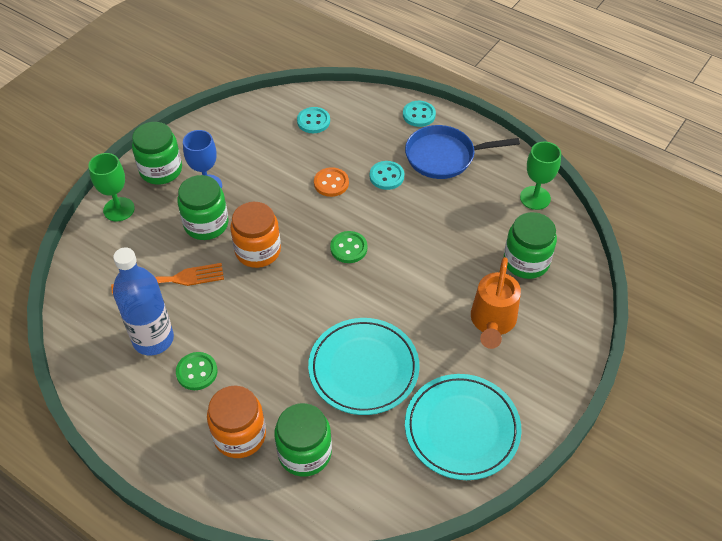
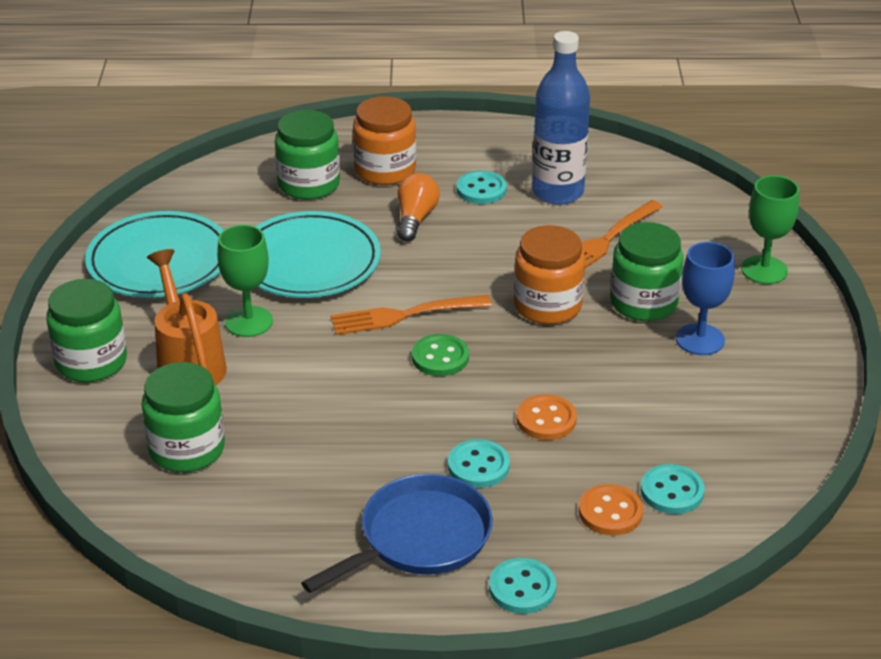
camera: 145 degrees right, 15 degrees down
green jar [132,122,182,185] -> green jar moved to [47,279,127,382]
green button [176,352,217,390] -> turquoise button [456,171,507,204]
green goblet [520,142,561,210] -> green goblet moved to [217,225,273,337]
none -> orange fork [331,295,492,335]
none -> orange light bulb [397,173,440,242]
none -> orange button [579,484,643,536]

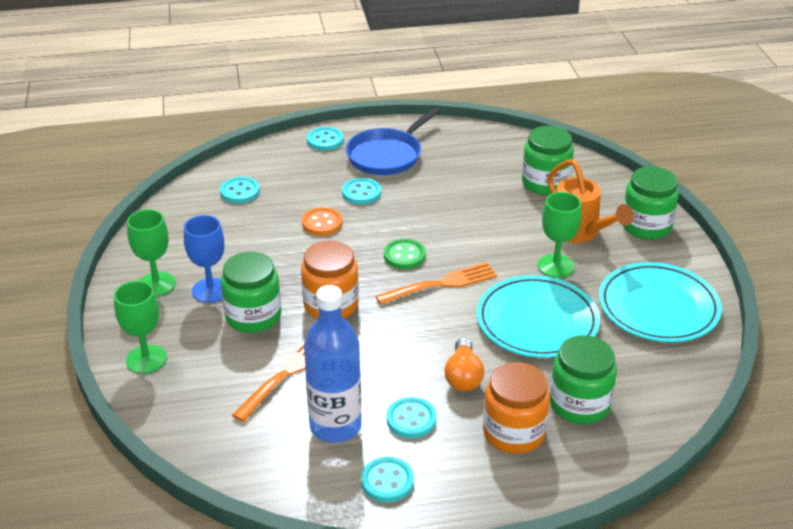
camera: 170 degrees right, 0 degrees up
orange button [579,484,643,536] -> none
none -> green goblet [127,209,175,296]
none -> turquoise button [361,457,414,502]

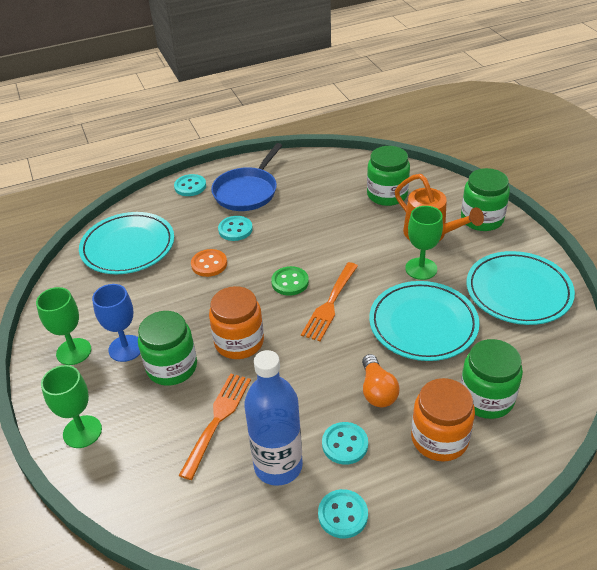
camera: 10 degrees left, 5 degrees up
turquoise button [220,177,260,203] -> turquoise plate [79,212,174,274]
orange fork [376,262,497,305] -> orange fork turned 150 degrees clockwise [301,262,358,341]

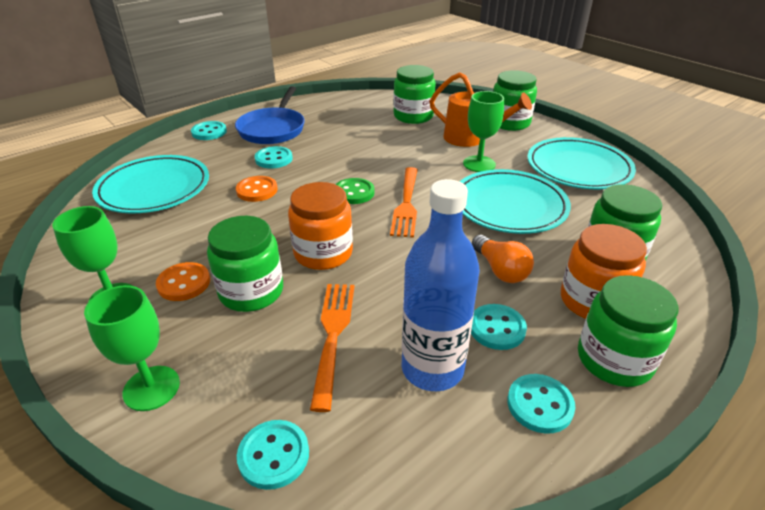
camera: 20 degrees left, 5 degrees down
blue goblet [92,284,140,362] -> orange button [156,262,210,301]
none -> turquoise button [237,420,309,490]
none -> green jar [578,275,679,387]

